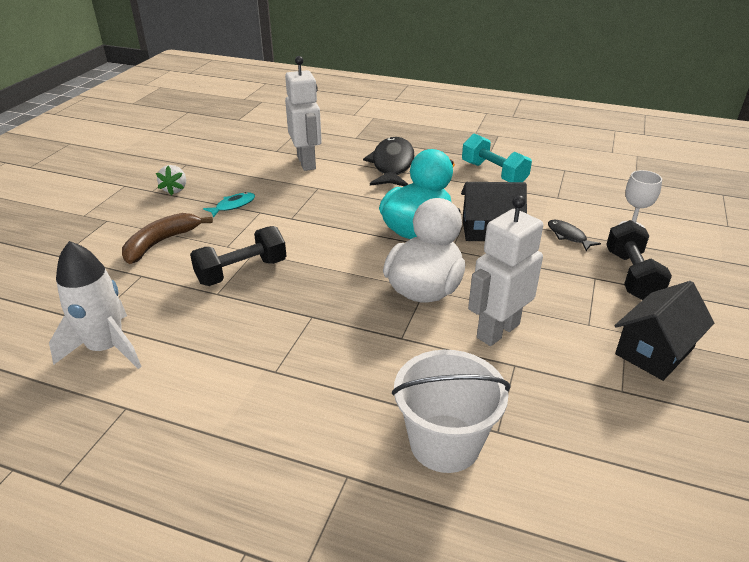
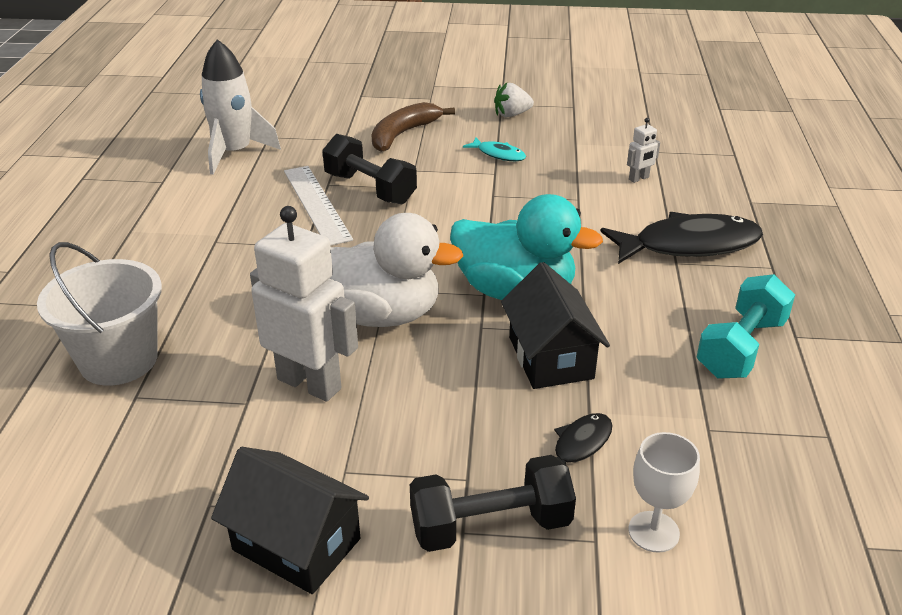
camera: 75 degrees right, 0 degrees up
brown banana [122,213,213,264] -> brown banana turned 75 degrees counterclockwise [372,102,455,152]
white robot [285,56,322,171] -> white robot [627,118,660,183], size x0.43
none -> white ruler [284,166,353,246]

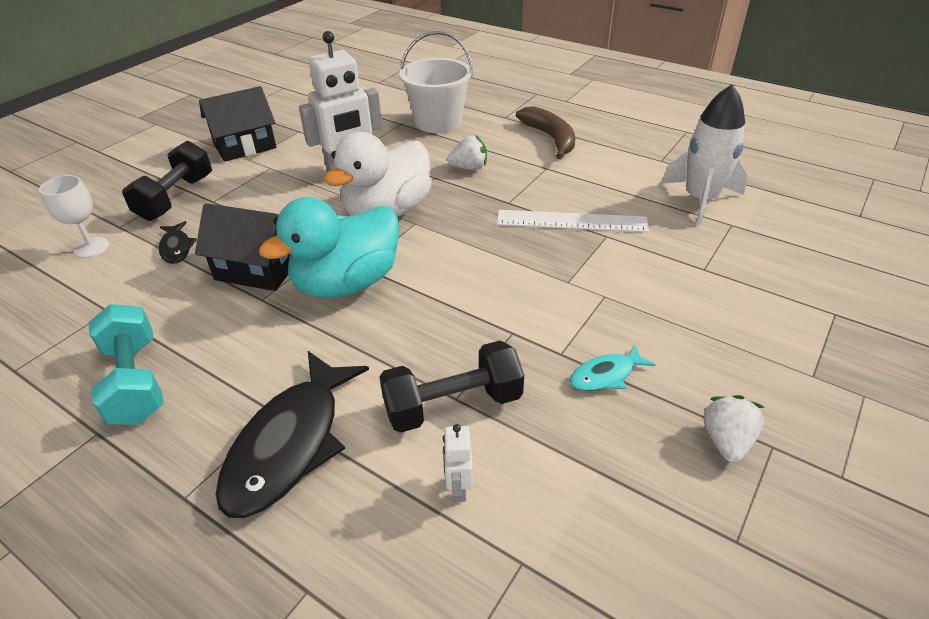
camera: 120 degrees right, 5 degrees up
black dumbbell [322,134,417,204] -> black dumbbell moved to [379,341,524,433]
brown banana [372,102,455,152] -> brown banana moved to [516,106,575,159]
none -> white strawberry [447,135,487,170]

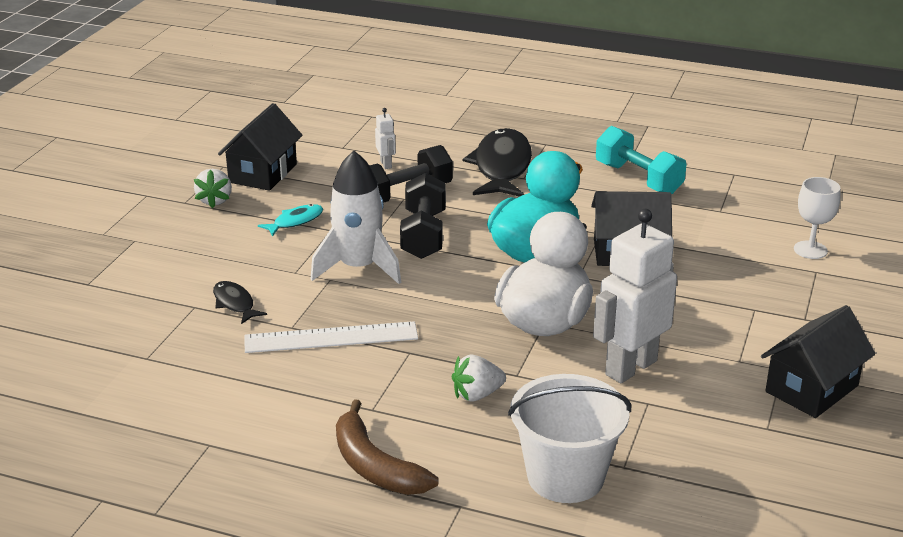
camera: 165 degrees right, 10 degrees down
black dumbbell [122,141,212,221] -> black dumbbell moved to [400,173,446,259]
black fish [159,221,197,264] -> black fish moved to [213,281,267,324]
white rocket [662,84,748,226] -> white rocket moved to [311,150,401,284]
none -> black house [218,103,302,191]

